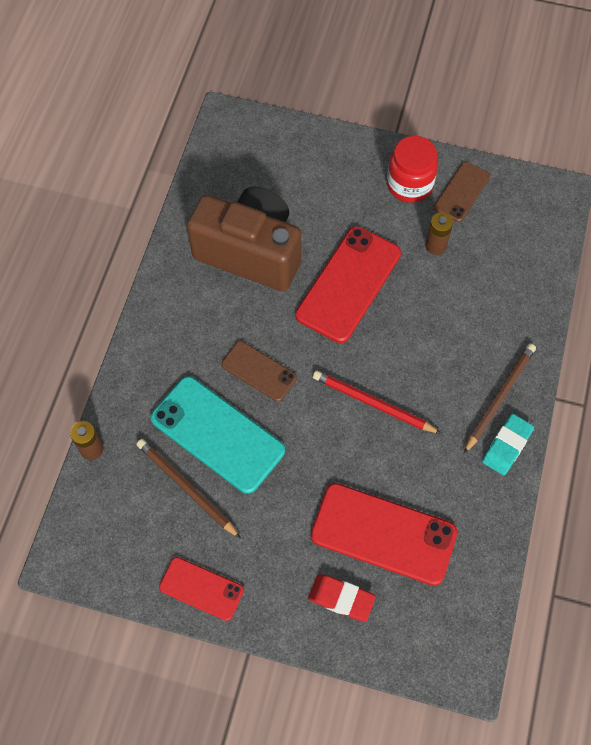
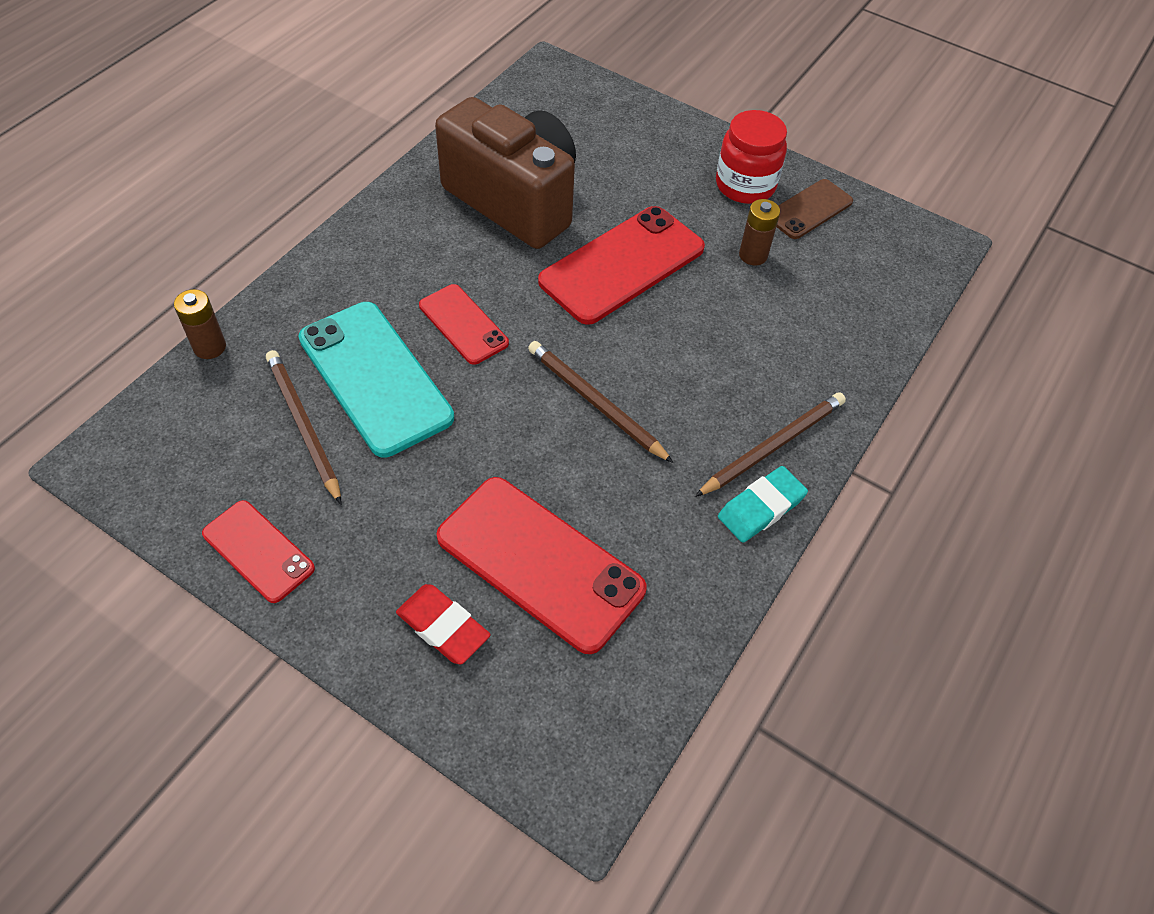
camera: 15 degrees right, 10 degrees down
brown phone [221,341,297,402] -> red phone [419,284,509,365]
red pencil [313,370,442,434] -> brown pencil [528,341,674,463]

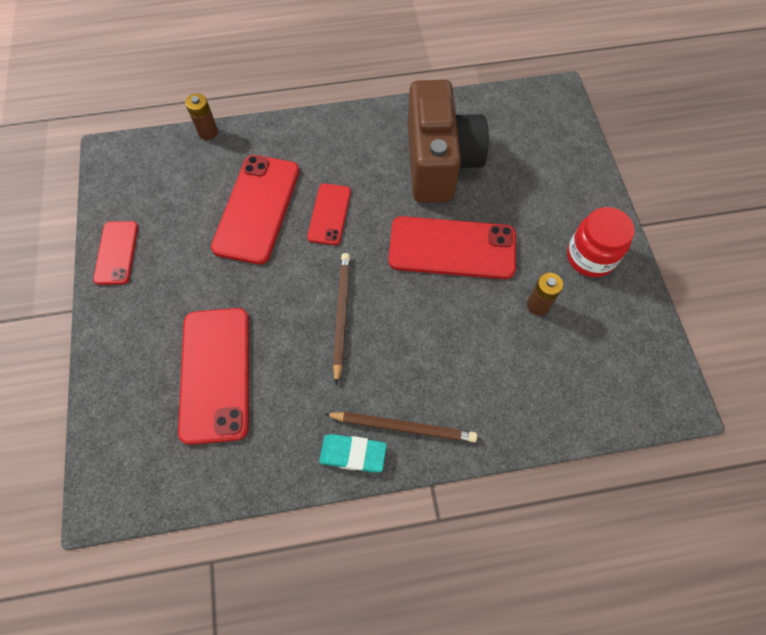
camera: 50 degrees right, 10 degrees up
brown pencil [266,350,342,505] -> none
turquoise phone [298,302,454,457] -> red phone [211,155,299,264]
red eraser [396,584,491,664] -> none
brown phone [776,179,853,239] -> none

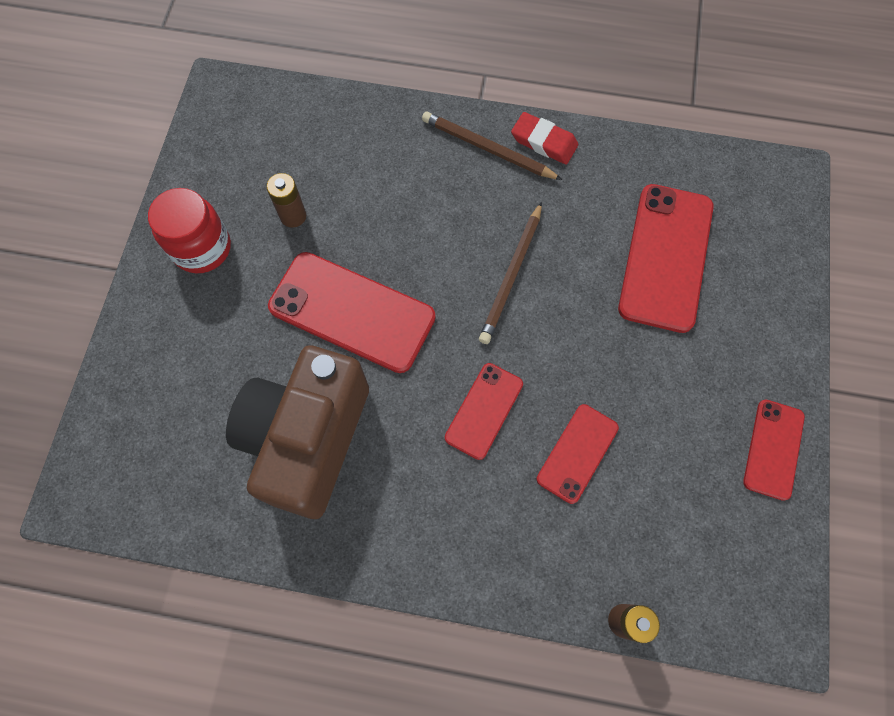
camera: 160 degrees left, 5 degrees up
red phone [211,155,299,264] -> red phone [537,404,619,504], size x0.57
turquoise eraser [319,434,387,473] -> red eraser [511,112,578,165]

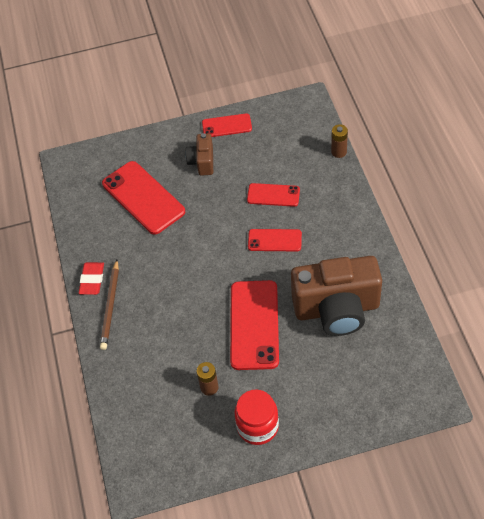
camera: 110 degrees left, 15 degrees down
brown pencil [479,202,542,344] -> none
red phone [618,184,714,333] -> red phone turned 60 degrees clockwise [102,161,185,235]
none -> brown camera [185,133,213,176]

